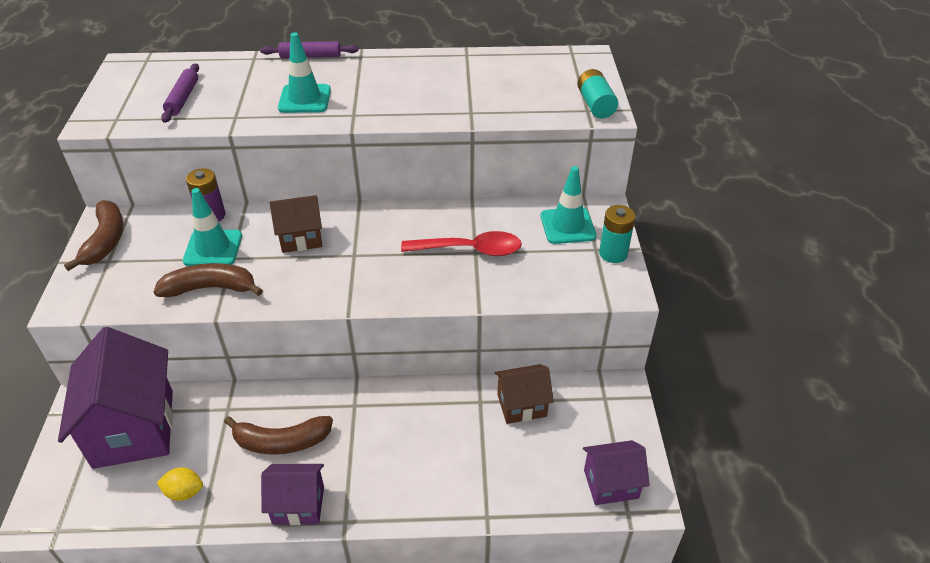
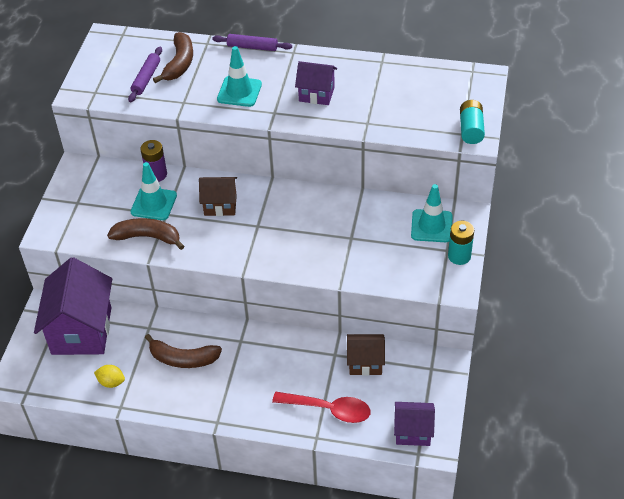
camera: 15 degrees right, 5 degrees up
brown banana [64,200,123,271] -> brown banana moved to [153,32,193,83]
purple house [261,464,324,525] -> purple house moved to [295,61,337,105]
red spoon [401,231,522,256] -> red spoon moved to [272,392,371,423]

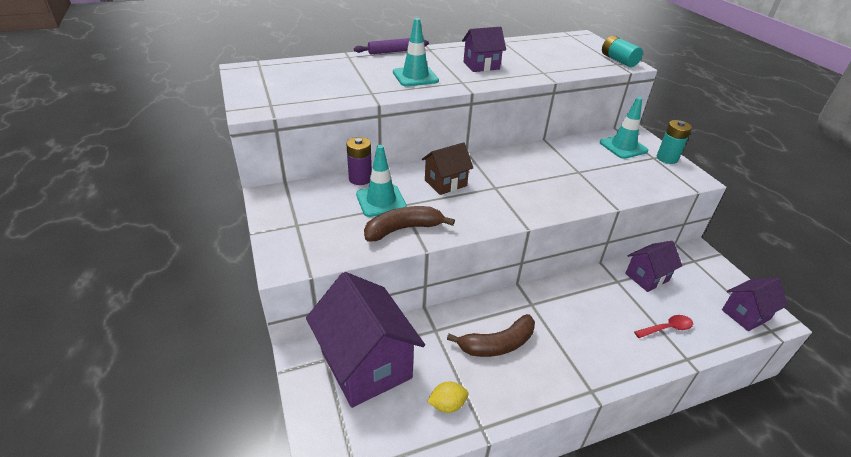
camera: 35 degrees left, 10 degrees down
purple rolling pin [128,47,162,103] -> none
brown banana [153,32,193,83] -> none
red spoon [272,392,371,423] -> red spoon [634,315,693,338], size x0.60
brown house [347,334,385,376] -> purple house [625,241,682,292]

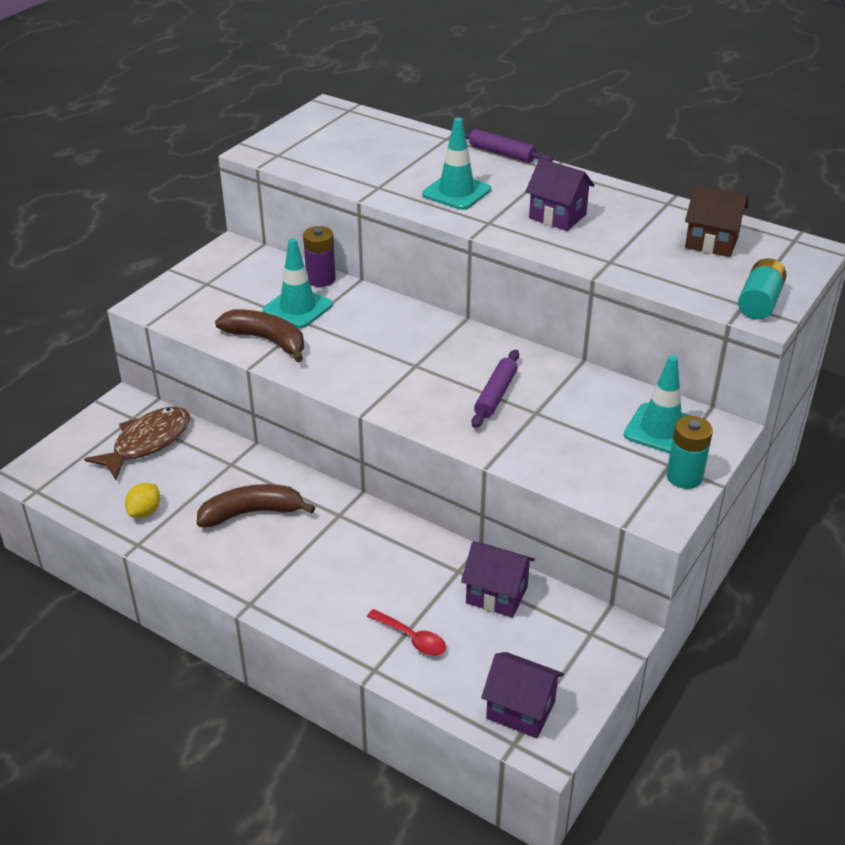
camera: 55 degrees right, 0 degrees up
purple house [306,272,425,408] -> brown fish [84,407,190,480]
brown house [422,142,473,195] -> brown house moved to [685,185,748,257]
yellow lemon [427,381,468,413] -> yellow lemon turned 75 degrees clockwise [125,483,160,518]
brown banana [447,314,535,357] -> brown banana turned 135 degrees clockwise [197,484,315,527]
none -> purple rolling pin [472,350,519,428]

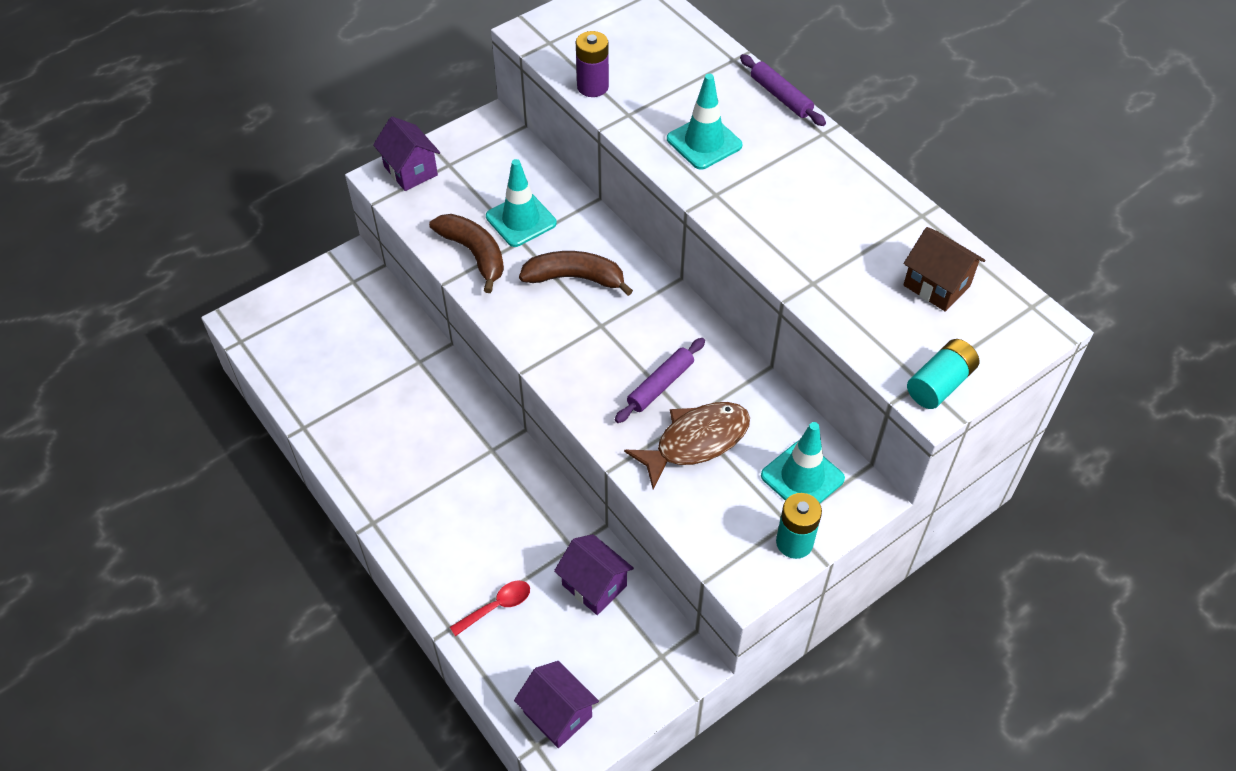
camera: 20 degrees right, 15 degrees up
brown fish [84,407,190,480] -> brown fish moved to [624,402,750,490]
yellow lemon [125,483,160,518] -> none
brown banana [197,484,315,527] -> brown banana moved to [519,251,633,296]
purple battery [303,226,336,287] -> purple battery moved to [576,31,609,97]
red spoon [367,609,446,656] -> red spoon turned 90 degrees counterclockwise [450,581,530,636]
purple house [525,158,594,231] -> purple house moved to [373,116,440,191]

